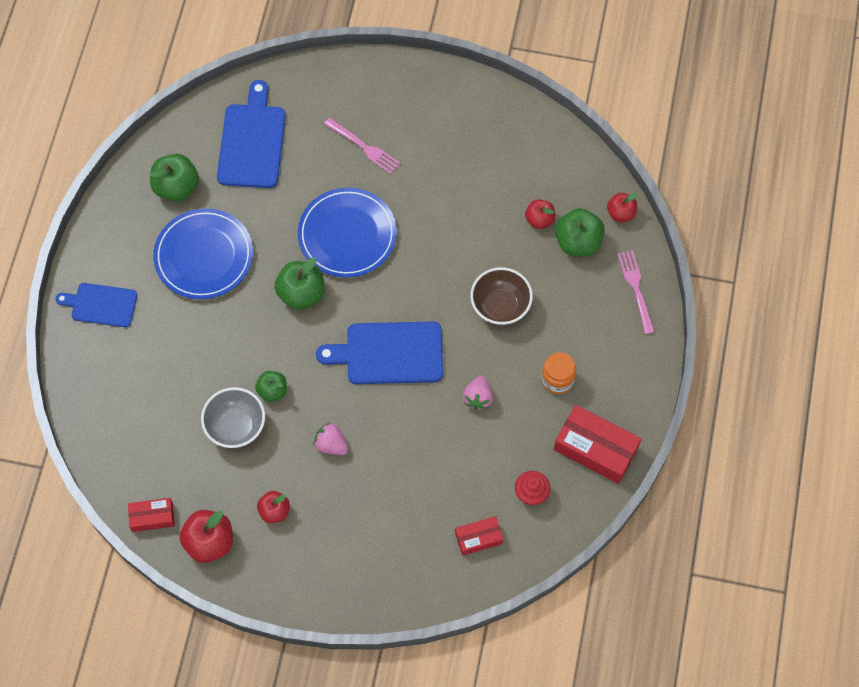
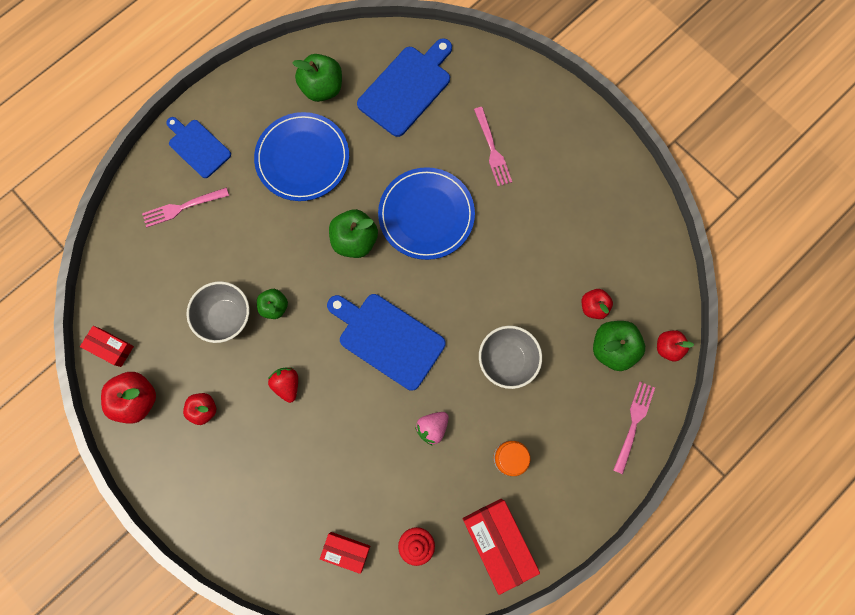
camera: 35 degrees right, 10 degrees up
pink strawberry [313,423,349,455] -> red strawberry [268,367,298,403]
brown bowl [470,267,533,325] -> grey bowl [479,326,542,389]
none -> pink fork [142,187,229,227]

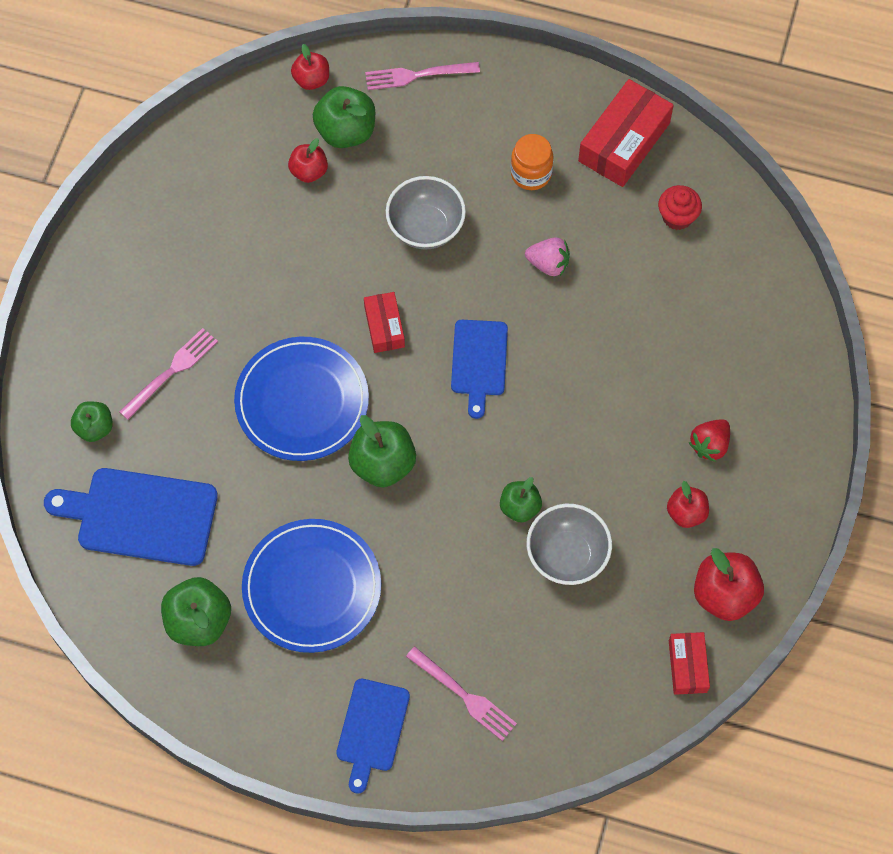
camera: 120 degrees left, 10 degrees down
red strawberry [268,367,298,403] -> red strawberry moved to [689,419,730,462]
red box [320,532,370,574] -> red box moved to [364,292,405,353]
blue cutting board [327,294,446,391] -> blue cutting board [451,320,508,419], size x0.64
none -> green apple [71,401,113,442]

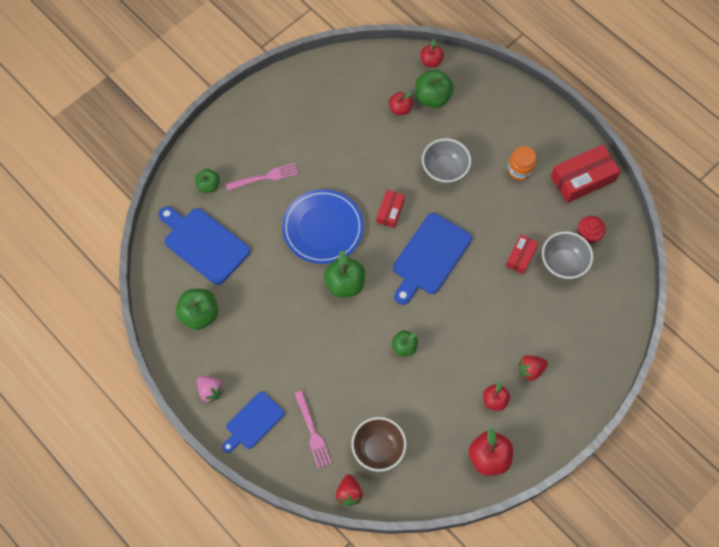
camera: 30 degrees right, 0 degrees up
blue plate [242,519,381,653] -> none
pink fork [365,62,480,90] -> none
blue cutting board [451,320,508,419] -> blue cutting board [393,213,472,305], size x1.56
pink strawberry [525,238,570,276] -> pink strawberry moved to [197,376,224,403]
grey bowl [527,504,612,585] -> grey bowl moved to [542,232,593,279]
red box [669,632,710,695] -> red box moved to [506,235,539,274]
none -> red strawberry [336,474,363,506]
none -> brown bowl [351,417,407,472]

